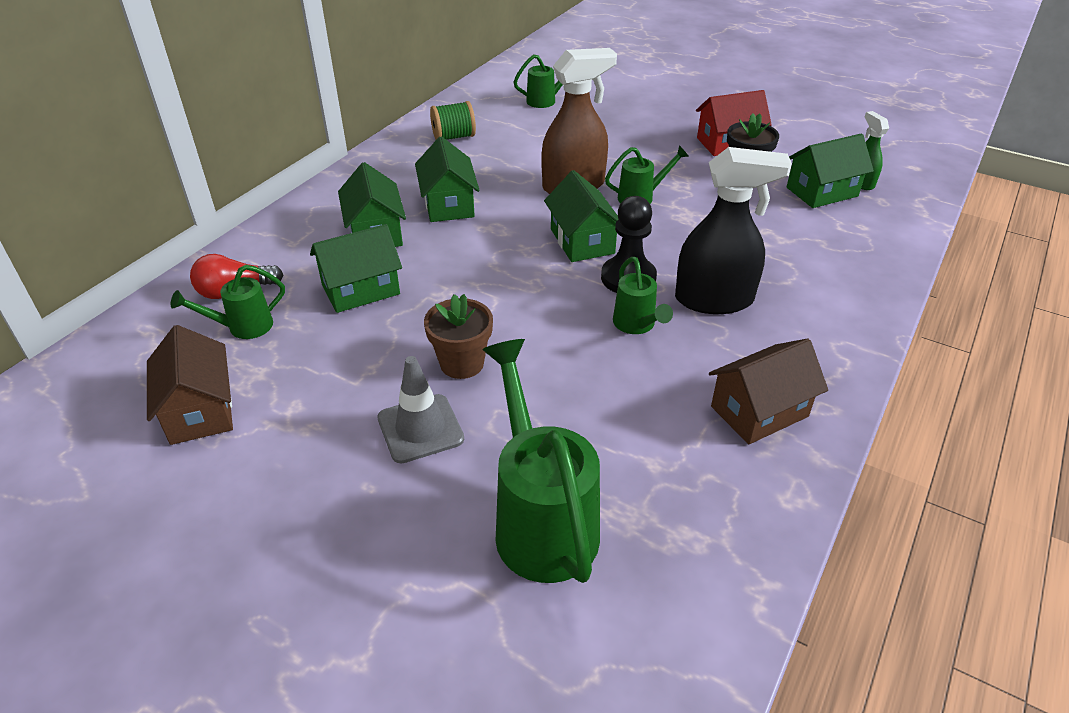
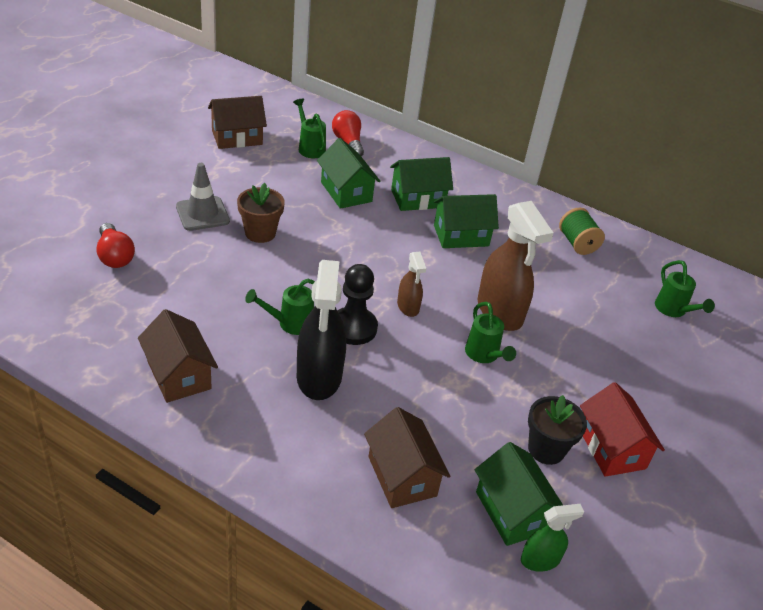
camera: 85 degrees right, 0 degrees up
green watering can [482,339,600,583] -> red light bulb [96,223,135,268]
green house [544,170,619,262] -> brown spray bottle [397,252,426,317]
none -> brown house [364,407,451,508]

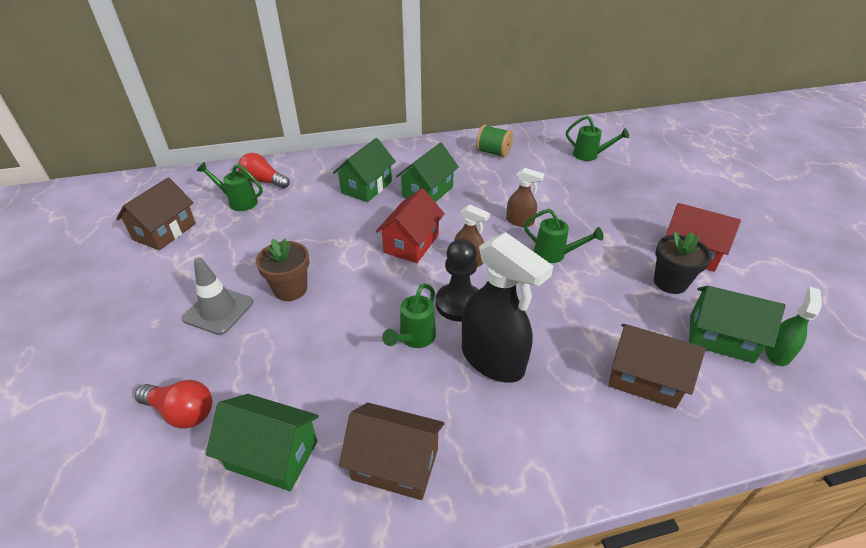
camera: 40 degrees left, 0 degrees up
green house [317,138,381,209] -> green house moved to [206,394,319,491]
brown spray bottle [478,201,554,331] -> brown spray bottle [506,168,544,227], size x0.52
none -> red house [376,188,445,263]

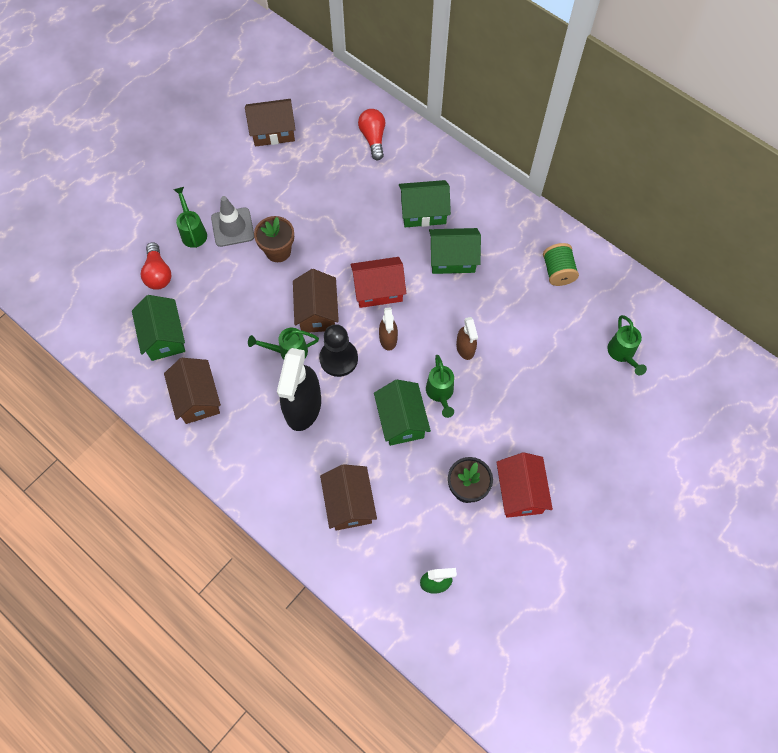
camera: 55 degrees right, 25 degrees up
green watering can [197,162,263,211] -> green watering can moved to [173,187,207,248]
green house [689,286,785,363] -> green house moved to [374,380,431,446]
none -> brown house [293,269,339,332]

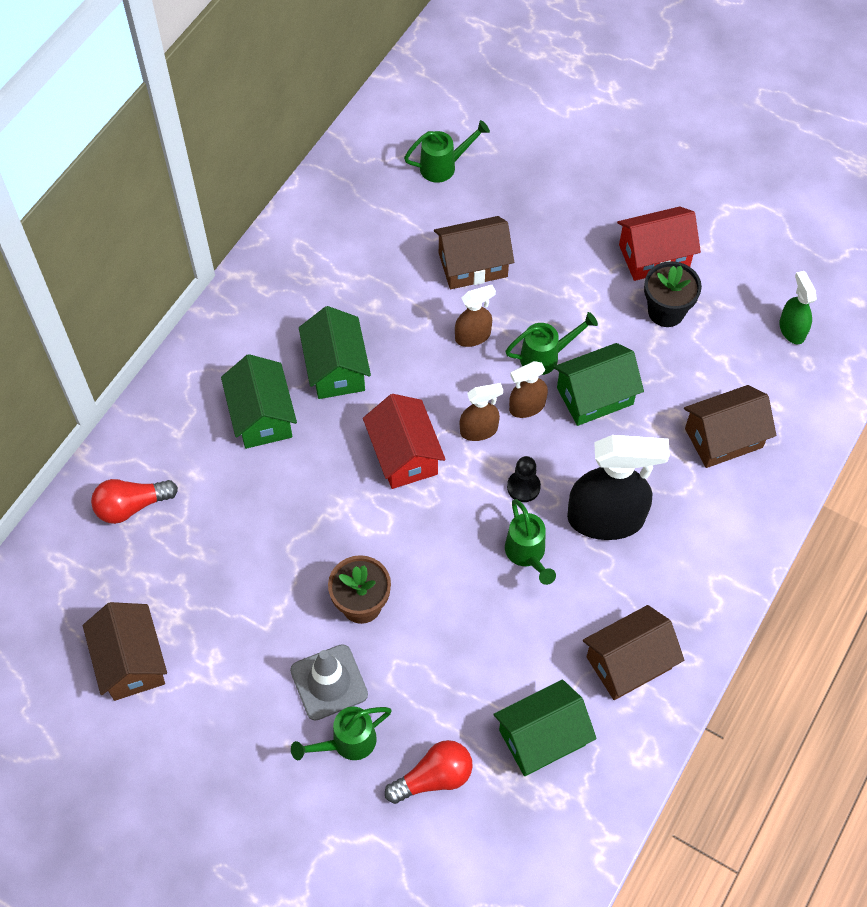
camera: 100 degrees left, 5 degrees down
brown house [293,269,339,332] -> brown house moved to [434,216,514,289]
black pawn [319,324,358,377] -> black pawn [507,456,541,502], size x0.60
green spool [543,243,579,286] -> none
none -> brown spray bottle [509,361,548,418]

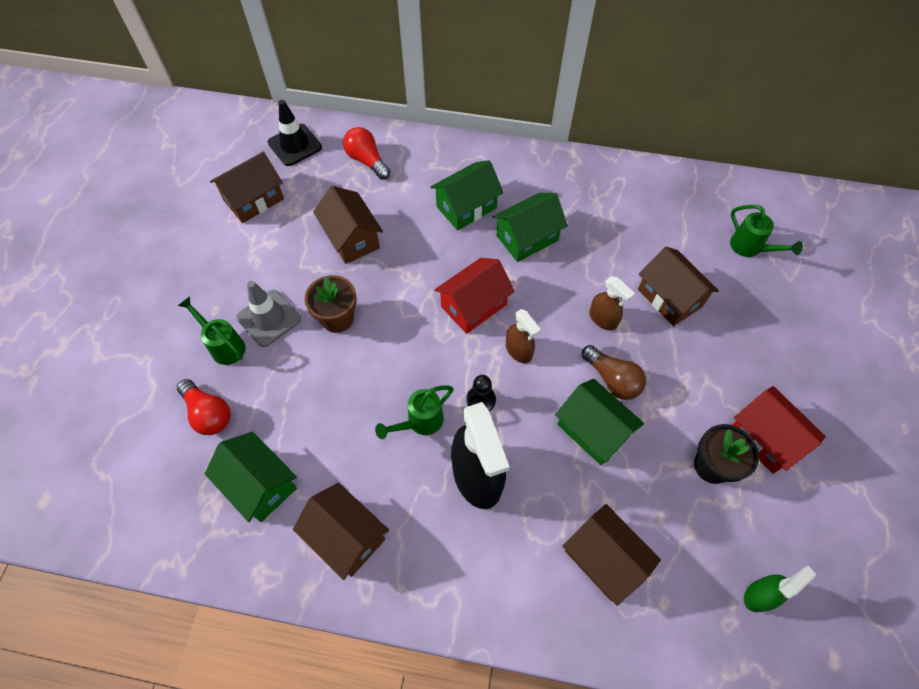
camera: 70 degrees right, 0 degrees up
green watering can [505,312,598,375] -> brown light bulb [582,345,646,400]
brown spray bottle [509,361,548,418] -> none
none -> black traffic cone [268,100,322,166]
none -> brown house [313,186,383,264]

